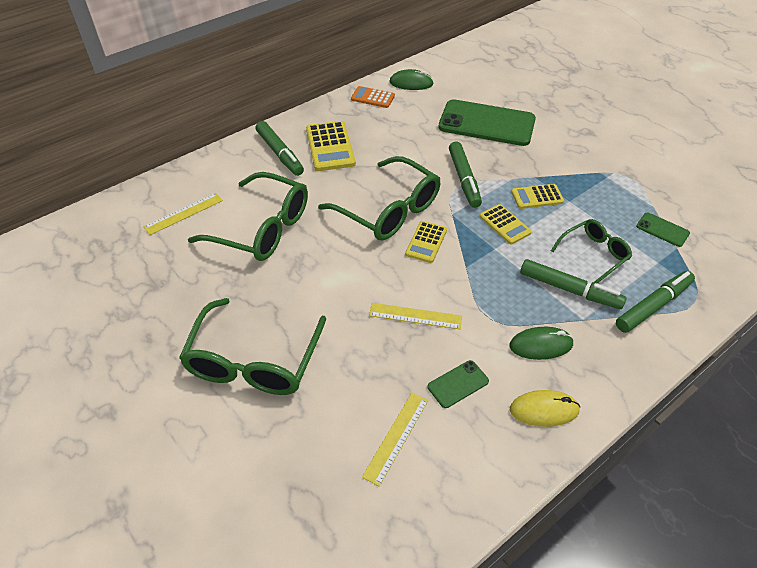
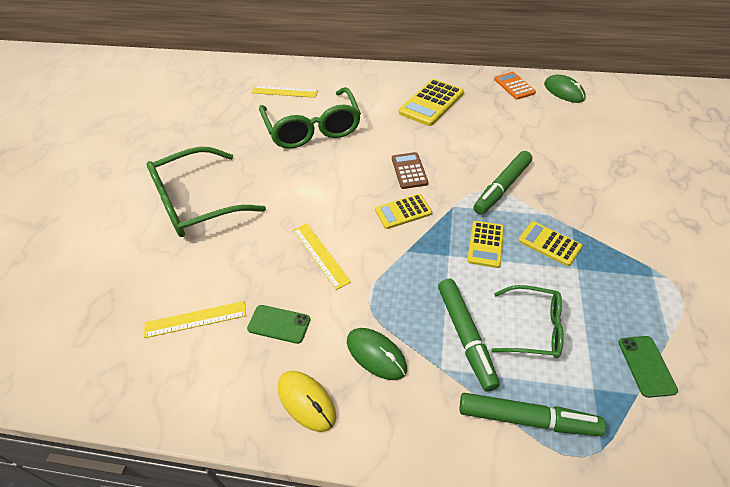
camera: 50 degrees right, 0 degrees up
green marker [256,121,304,176] -> none
green glasses [318,156,441,240] -> brown calculator [392,152,428,189]
green phone [438,99,536,146] -> none

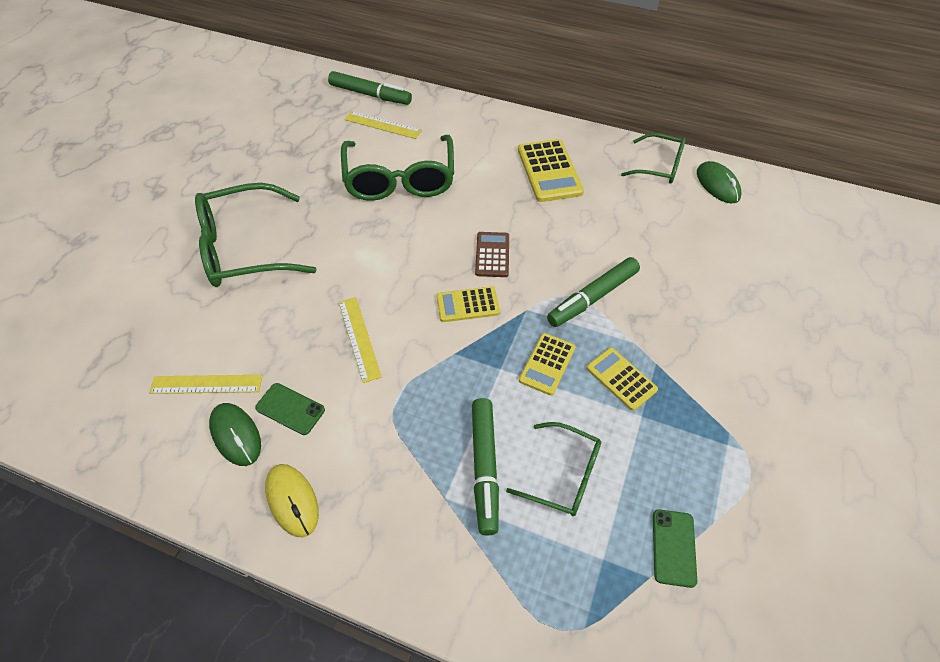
camera: 10 degrees right, 5 degrees up
green mouse [347,328,407,380] -> green mouse moved to [209,403,261,466]
yellow calculator [399,79,464,126] -> yellow calculator turned 60 degrees counterclockwise [518,139,584,202]
green marker [459,393,606,436] -> green marker moved to [328,71,412,105]
orange calculator [494,72,536,100] -> green glasses [621,133,686,184]

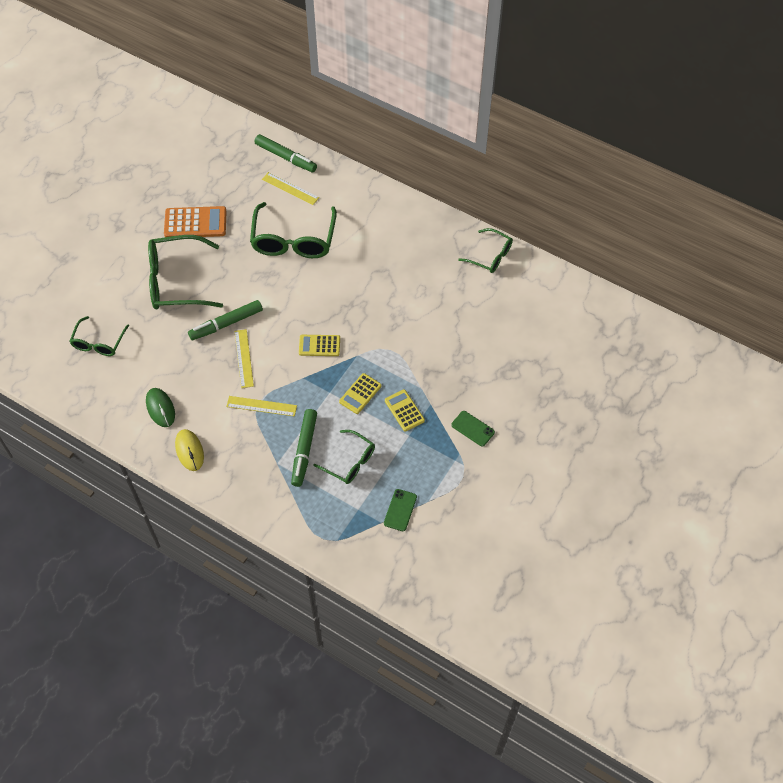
camera: 10 degrees right, 5 degrees up
yellow ruler [149,375,262,394] -> yellow ruler moved to [226,396,297,417]
green phone [255,383,325,435] -> green phone moved to [451,411,495,447]
brown calculator [475,232,509,277] -> none
yellow calculator [518,139,584,202] -> none
green marker [547,257,640,327] -> green marker moved to [188,300,263,340]
green mouse [697,161,742,204] -> none
none -> green glasses [69,316,129,356]
none -> orange calculator [164,206,227,237]

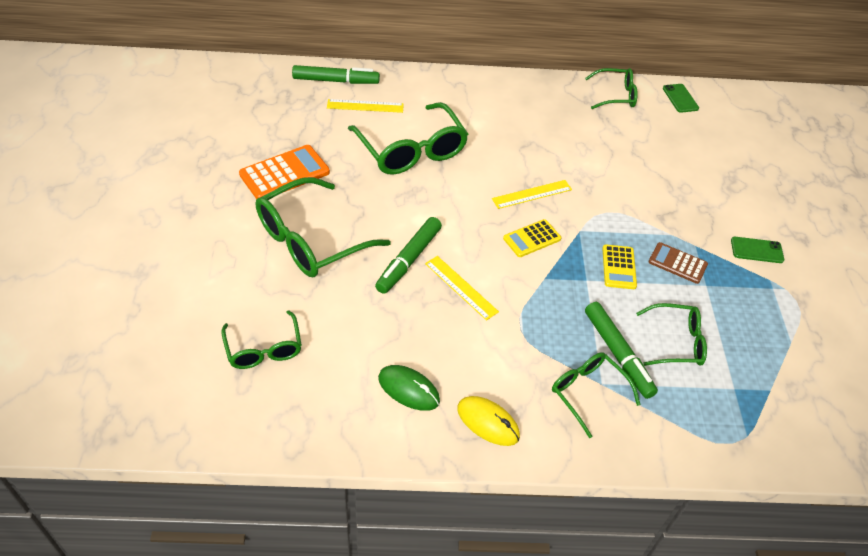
camera: 35 degrees left, 10 degrees down
yellow ruler [226,396,297,417] -> yellow ruler moved to [492,180,572,209]
green phone [384,489,417,531] -> green phone moved to [663,84,699,113]
yellow calculator [385,389,425,432] -> brown calculator [649,242,708,284]
none -> green glasses [552,352,640,438]

